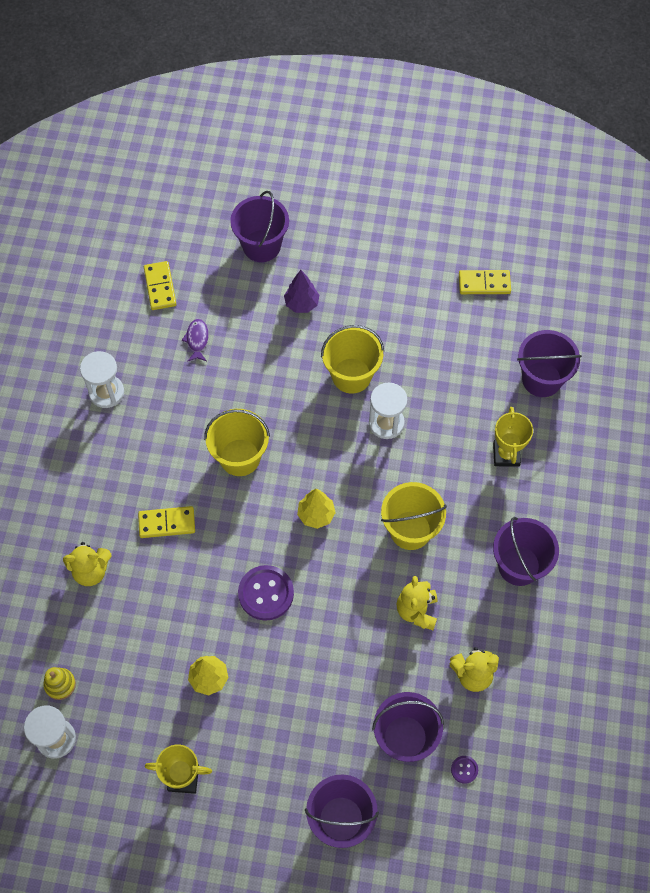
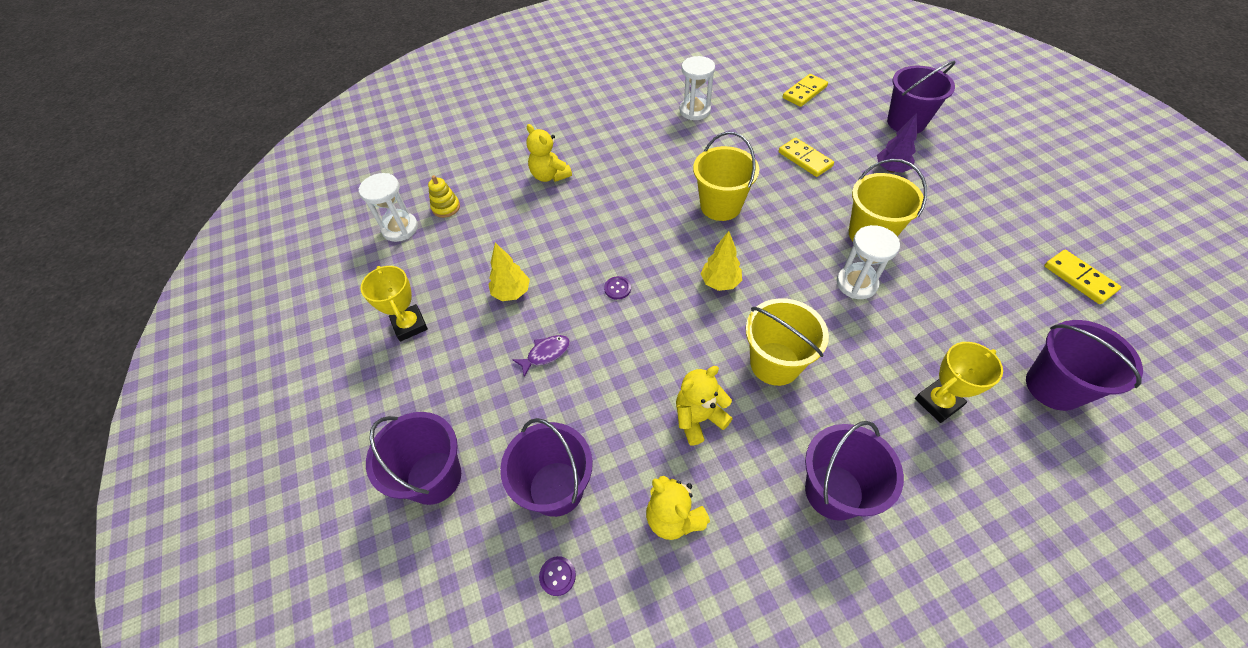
camera: 60 degrees right, 10 degrees down
yellow domino [138,506,195,538] -> yellow domino moved to [779,138,834,177]
purple fish [182,319,209,362] -> purple fish moved to [512,335,570,377]
purple button [238,565,294,621] -> purple button [604,276,631,300], size x0.46

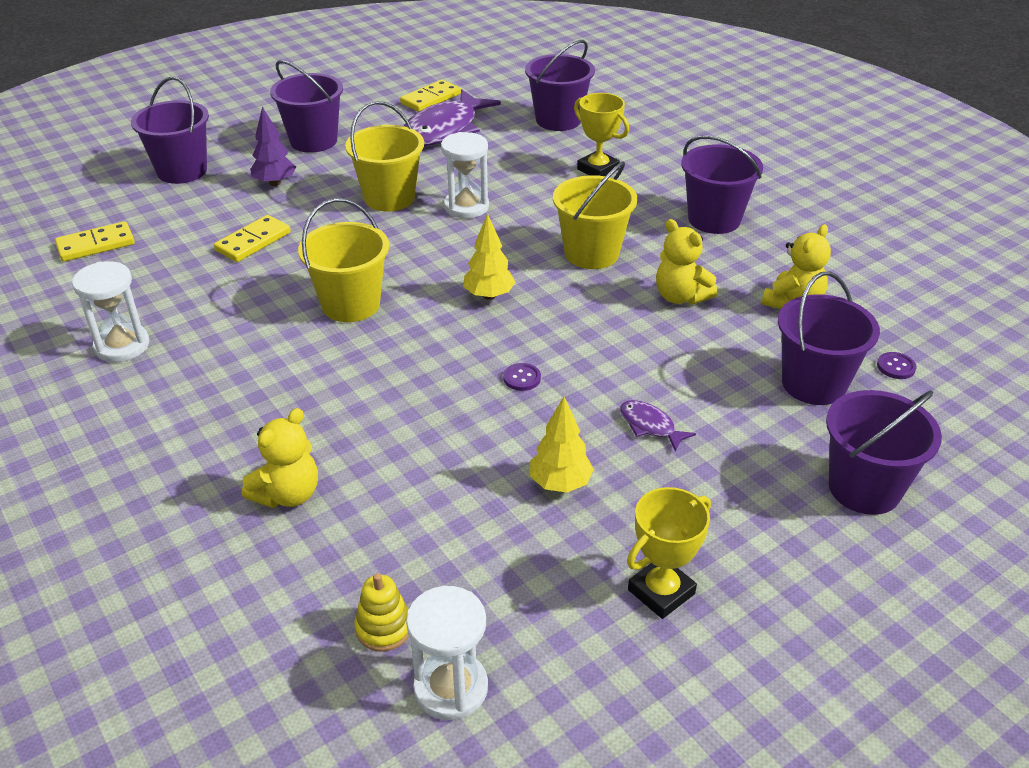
camera: 105 degrees left, 15 degrees down
yellow domino [783,74,828,107] -> yellow domino turned 60 degrees counterclockwise [55,221,135,262]
none -> purple bucket [270,60,343,153]
none -> purple fish [404,89,501,146]

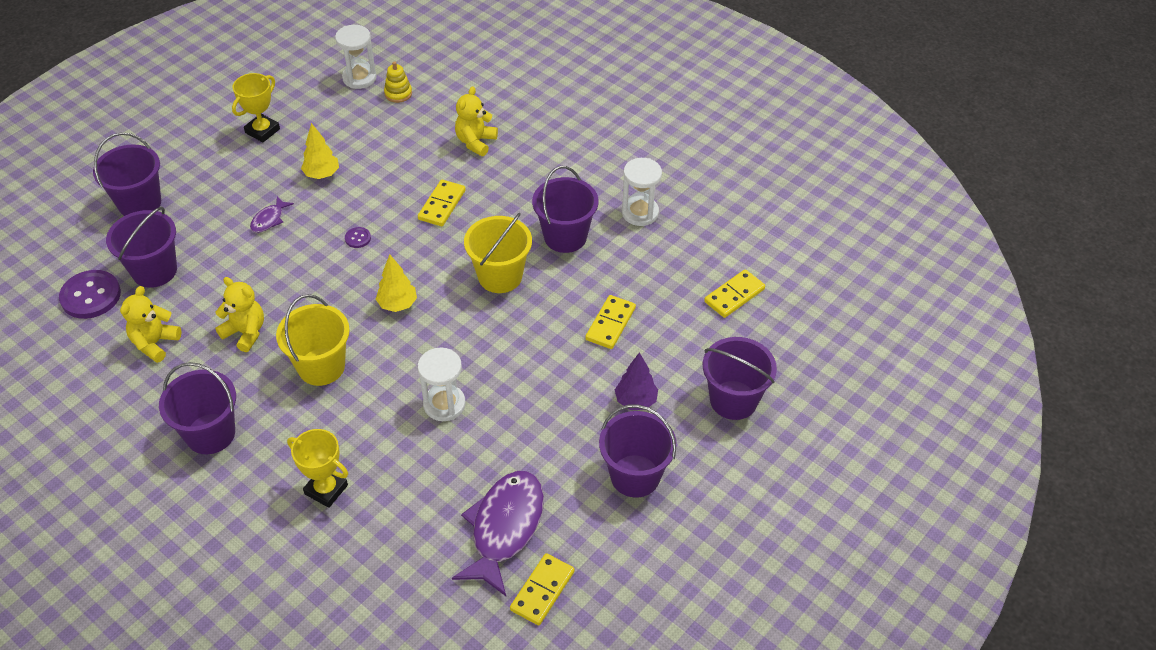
camera: 165 degrees right, 10 degrees up
yellow bucket [345,101,424,212] -> none
purple bucket [525,40,595,131] -> purple bucket moved to [532,166,599,253]
purple fish [620,400,696,452] -> purple fish turned 90 degrees clockwise [250,196,294,233]
purple button [877,352,916,379] -> purple button [59,270,121,319], size x2.17
none -> yellow domino [418,180,466,226]

